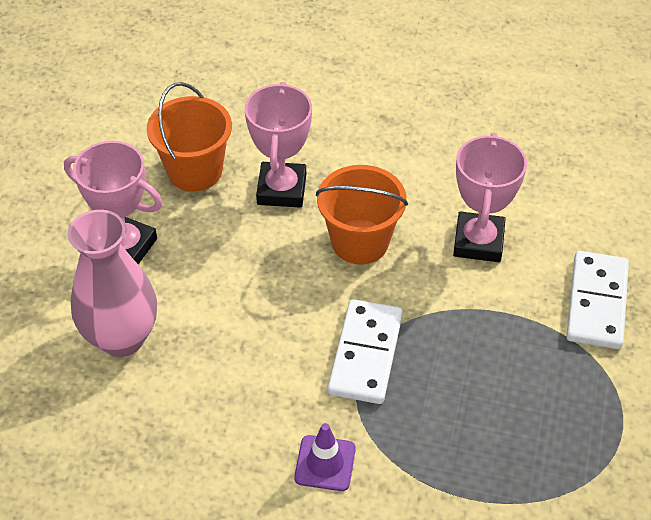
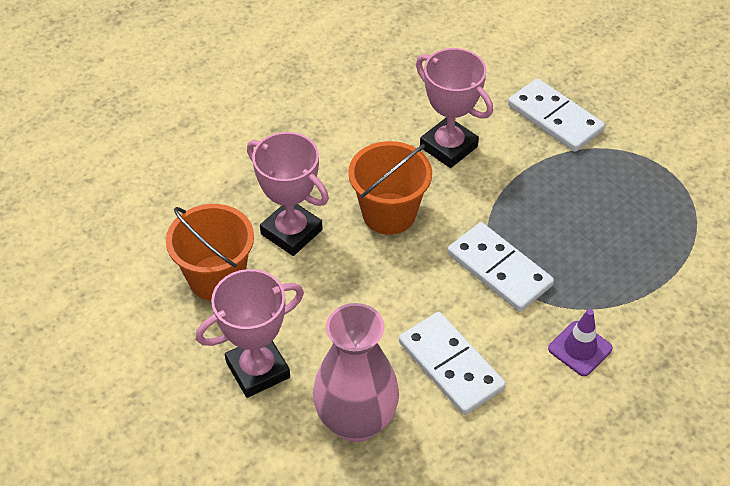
camera: 55 degrees left, 0 degrees up
none -> white domino [399,312,506,415]

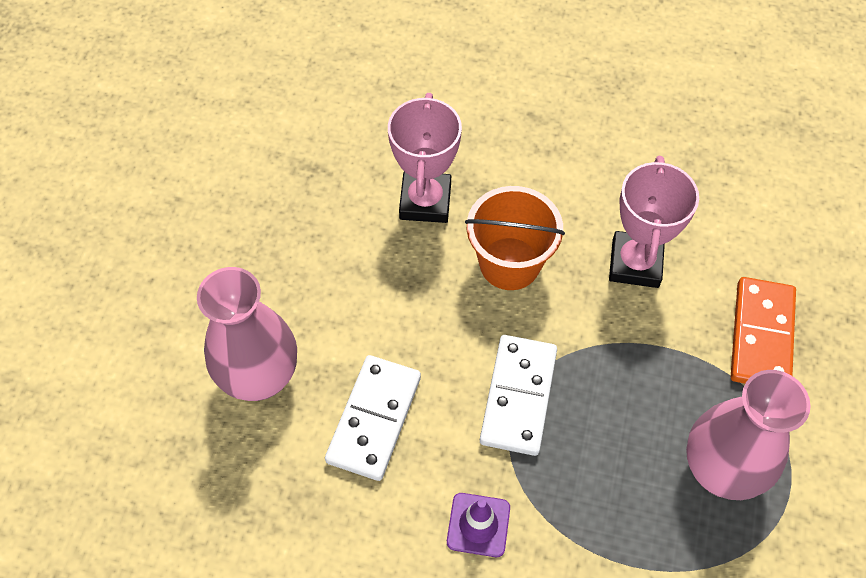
camera: 55 degrees right, 10 degrees up
orange bucket [166,204,254,301] -> none
pink trophy [196,269,304,398] -> none
white domino [508,78,605,152] -> orange domino [731,277,796,384]
none -> pink vase [686,370,811,500]

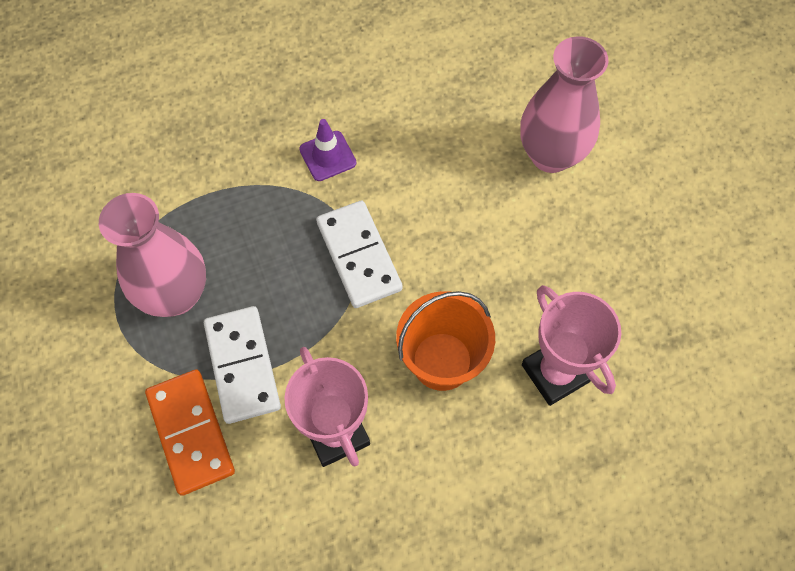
camera: 145 degrees right, 5 degrees up
white domino [325,355,421,481] -> white domino moved to [204,306,281,424]

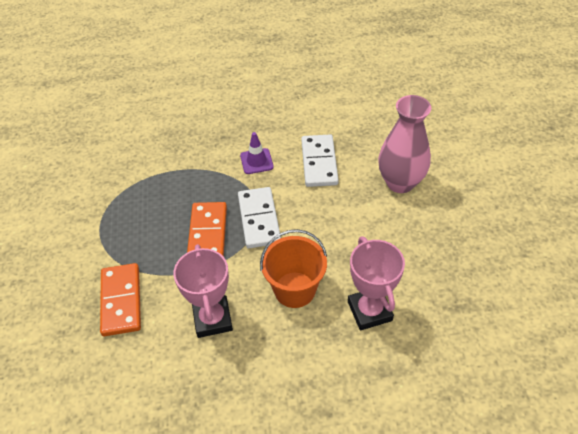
camera: 15 degrees right, 15 degrees down
pink vase [99,193,206,317] -> none
white domino [204,306,281,424] -> white domino moved to [301,135,339,187]
none -> orange domino [187,202,227,257]

